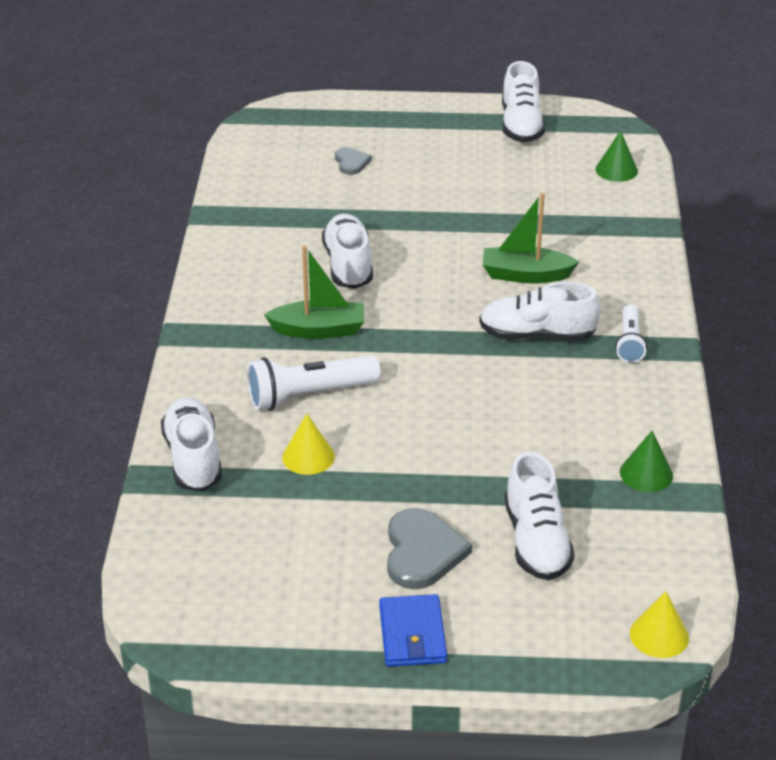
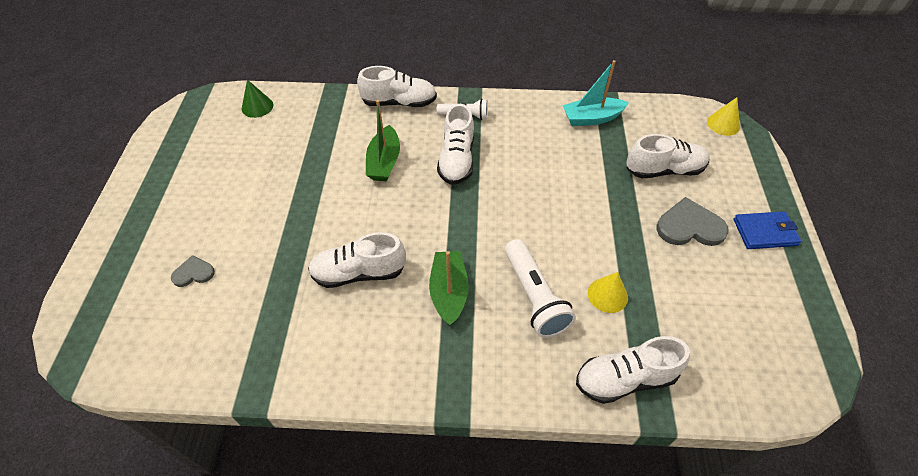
camera: 90 degrees left, 15 degrees up
white shoe [502,61,545,143] -> white shoe moved to [357,66,437,107]
green cone [620,431,673,492] -> turquoise boat [562,60,629,126]

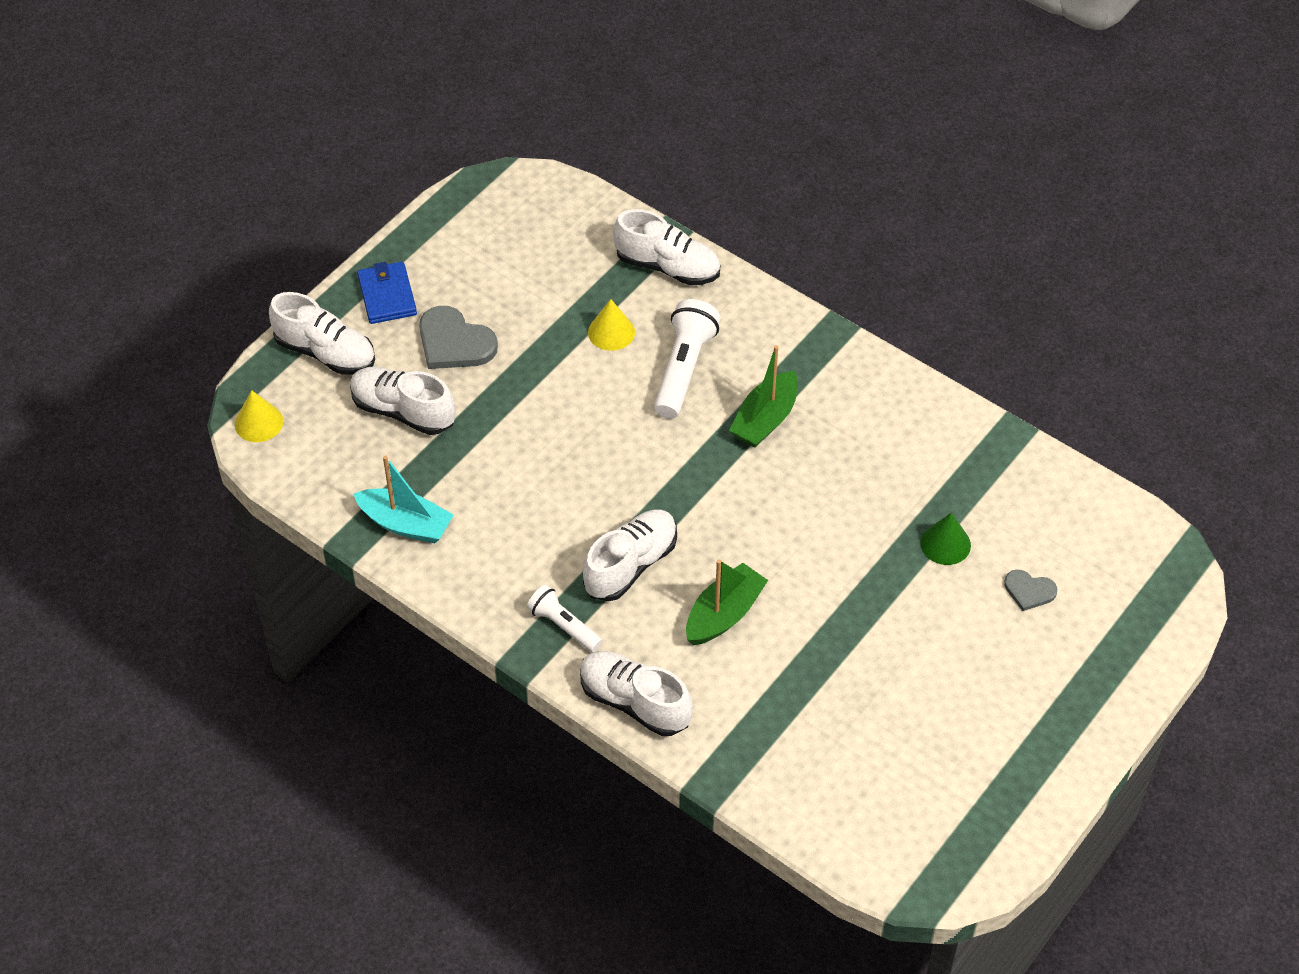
camera: 145 degrees left, 0 degrees up
green cone [242,79,273,118] -> green cone moved to [920,512,971,565]
white shoe [308,232,406,288] -> white shoe moved to [269,292,375,375]
blue wallet [734,211,801,249] -> blue wallet turned 45 degrees clockwise [357,262,417,324]

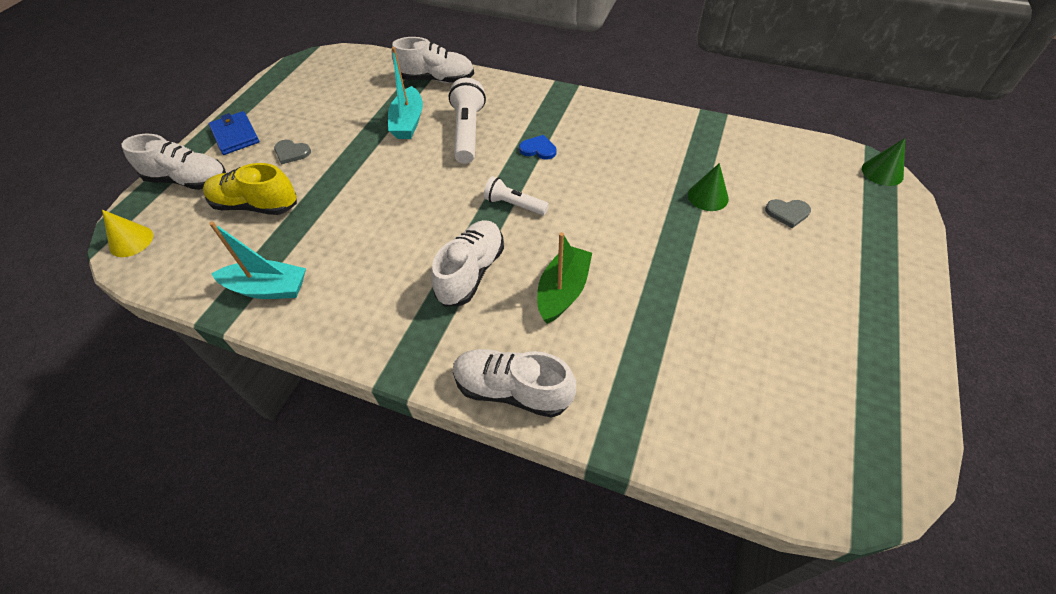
camera: 15 degrees left, 0 degrees up
white shoe [350,366,455,435] -> yellow shoe [203,163,297,215]
grey heart [419,306,498,369] -> grey heart [274,140,311,164], size x0.56
white flashlight [527,585,603,652] -> white flashlight moved to [483,176,549,215]
yellow cone [588,299,635,351] -> turquoise boat [388,47,423,139]
green boat [729,345,798,448] -> blue heart [519,135,557,159]
none -> green cone [862,138,905,186]

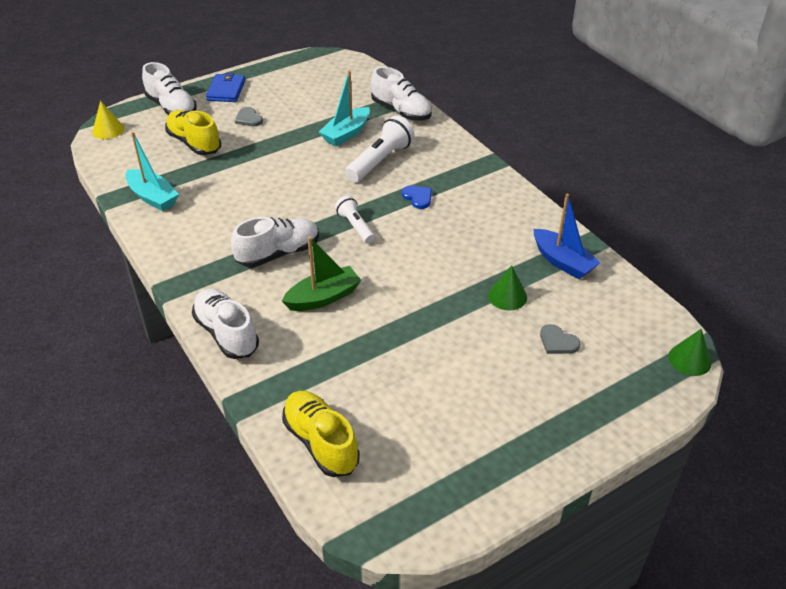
camera: 35 degrees right, 10 degrees down
none -> yellow shoe [282,391,360,477]
none -> blue boat [534,194,601,279]

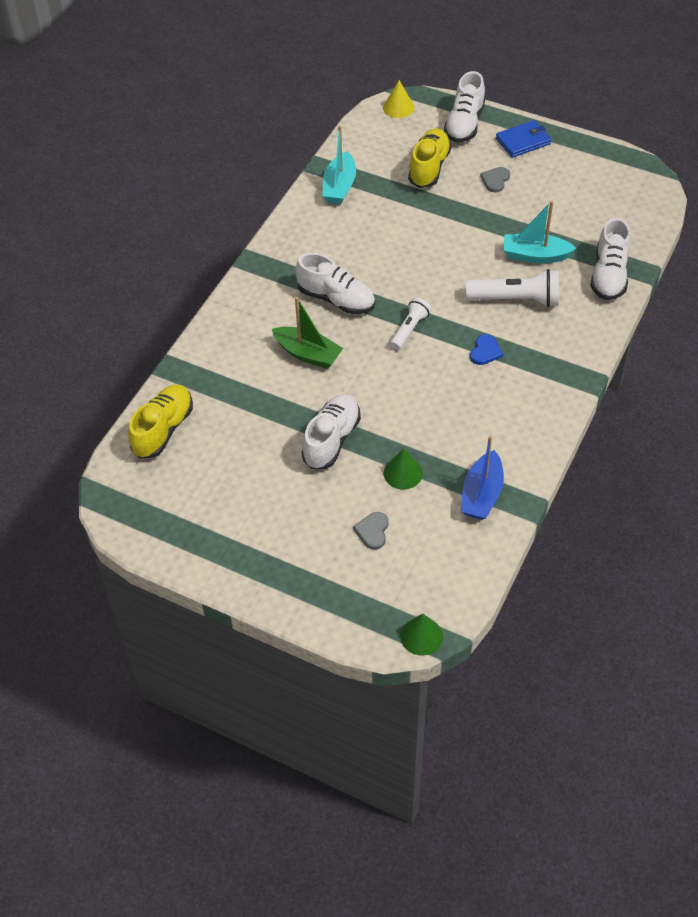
camera: 60 degrees right, 10 degrees up
white shoe [192,289,259,359] -> white shoe moved to [302,394,361,469]

